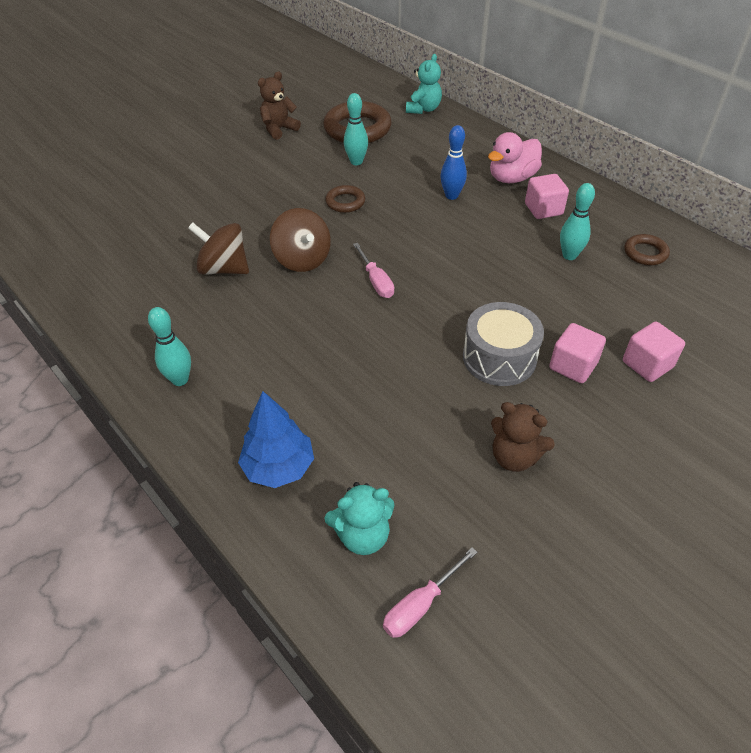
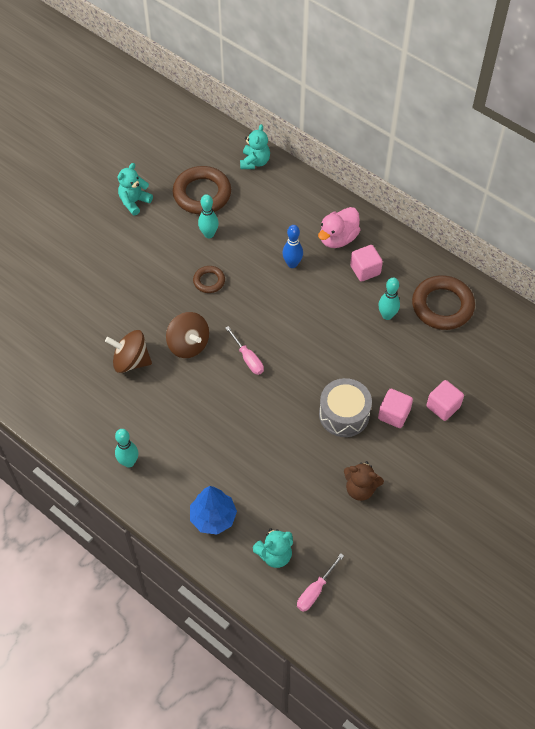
camera: 10 degrees left, 10 degrees up
brown teddy bear [258,72,301,140] -> turquoise teddy bear [117,163,153,216]
brown ring [624,234,670,265] -> brown ring [412,275,475,330], size x1.92

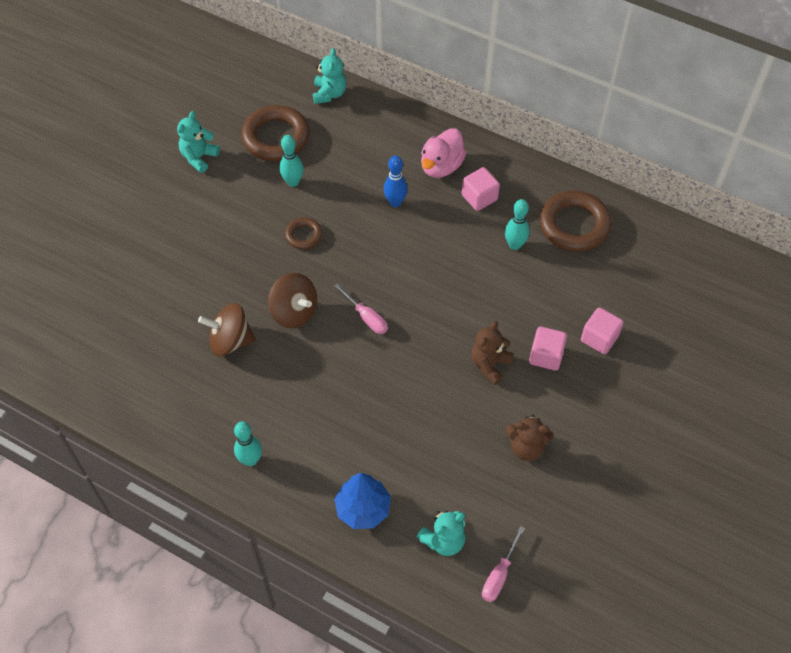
camera: 10 degrees left, 0 degrees up
grey drum [319,378,372,437] -> brown teddy bear [471,321,513,385]

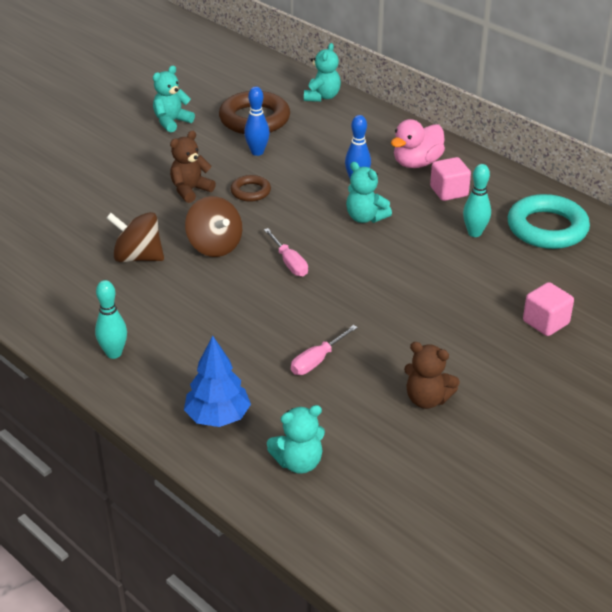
camera: 15 degrees right, 20 degrees down
turquoise bowling pin [280,135,304,187] -> blue bowling pin [244,86,270,156]
brown teddy bear [471,321,513,385] -> brown teddy bear moved to [170,131,216,203]
pink screwdriver [482,526,525,602] -> pink screwdriver moved to [291,325,358,375]
pink cube [529,327,567,371] -> none
brown ring [540,191,612,252] -> turquoise ring [508,194,590,249]
none -> turquoise teddy bear [346,162,392,223]

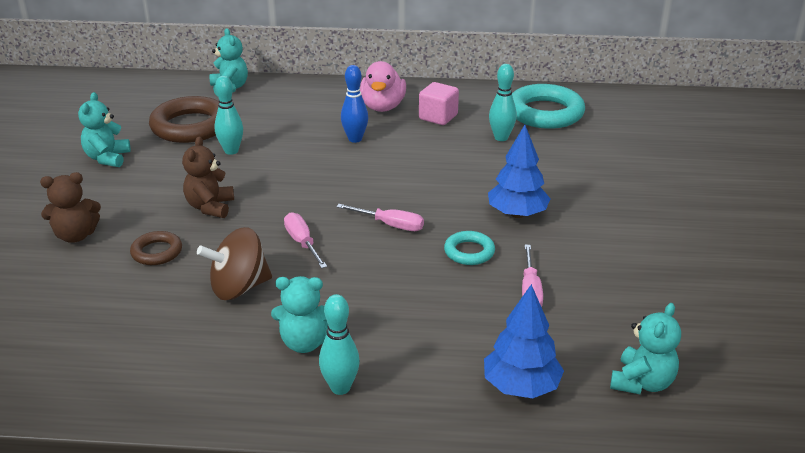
camera: 40 degrees left, 5 degrees down
brown spinning top [185,196,242,257] -> pink screwdriver [284,212,327,268]
brown ring [230,175,271,202] -> brown ring moved to [130,231,182,265]
blue bowling pin [244,86,270,156] -> turquoise bowling pin [214,76,243,155]
turquoise teddy bear [346,162,392,223] -> turquoise teddy bear moved to [271,276,328,353]
brown teddy bear [404,342,460,409] -> brown teddy bear moved to [40,172,101,243]
pink cube [523,282,574,336] -> none
none -> turquoise ring [444,231,495,265]
none -> blue tree [488,125,551,218]

